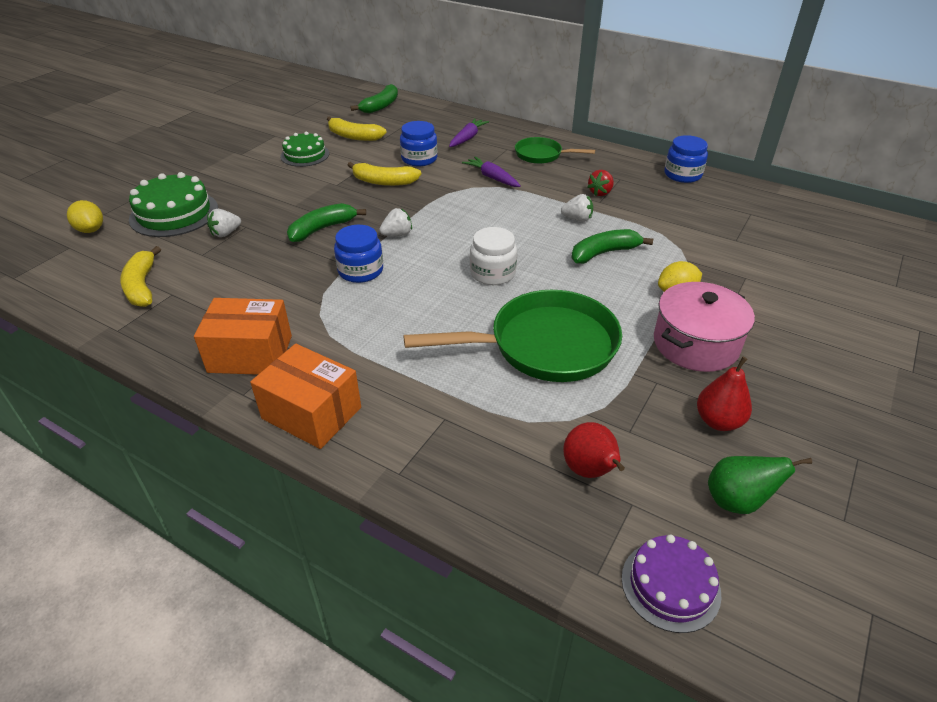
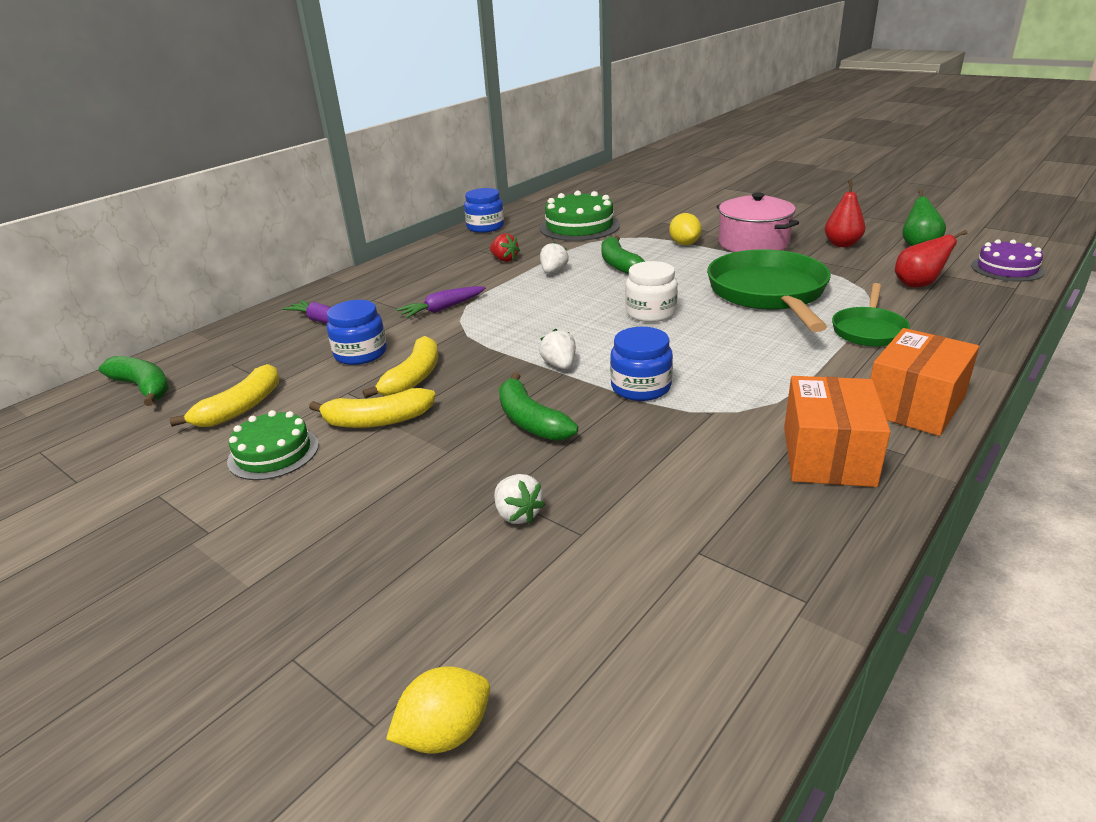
camera: 80 degrees left, 10 degrees down
yellow banana [120,246,161,307] -> yellow banana moved to [309,388,436,428]
green cake [129,172,218,237] -> green cake moved to [540,191,620,241]
green pan [515,137,595,164] -> green pan moved to [832,283,910,347]

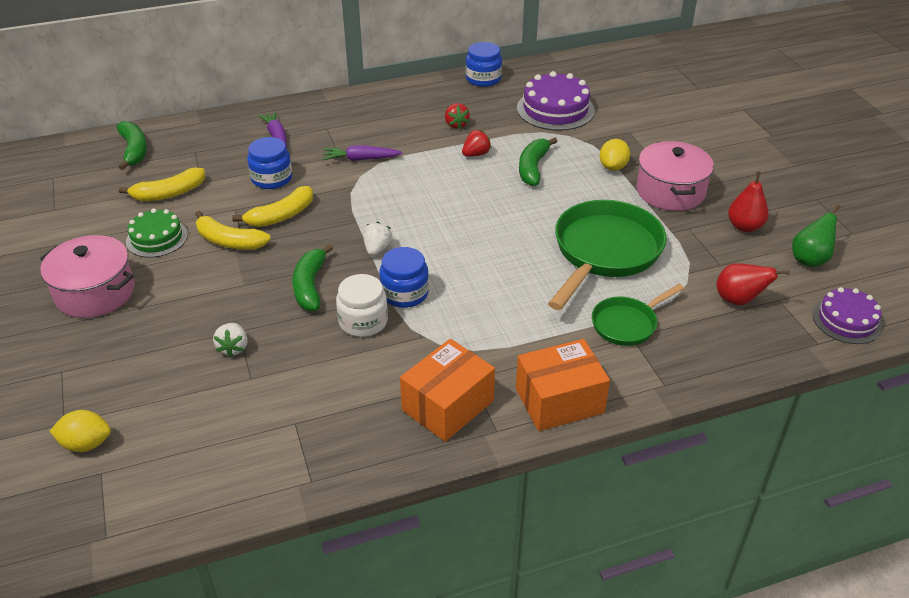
camera: 30 degrees right, 10 degrees up
green cake [540,191,620,241] -> purple cake [517,71,595,131]
white strawberry [540,242,568,273] -> red strawberry [462,130,492,157]
white jar [625,261,678,322] -> white jar moved to [336,274,388,337]
none -> pink pot [40,235,135,318]

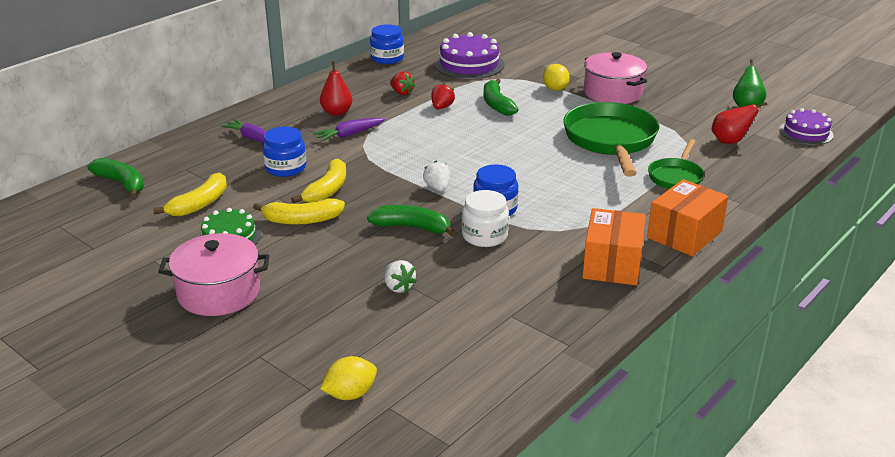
camera: 30 degrees left, 10 degrees down
green banana [292,244,333,311] -> green banana turned 135 degrees clockwise [367,205,456,237]
red pear [728,172,769,232] -> red pear moved to [320,61,352,116]

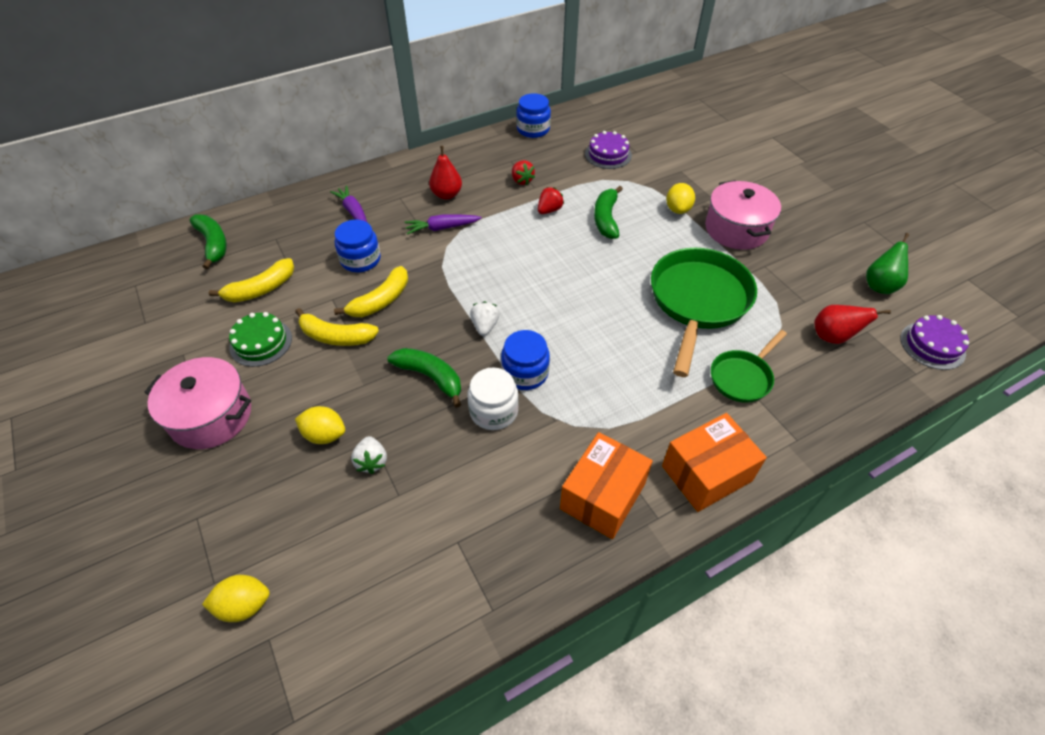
camera: 20 degrees right, 20 degrees up
purple cake [434,32,505,79] -> purple cake [585,131,632,169], size x0.65
none -> yellow lemon [295,406,345,444]

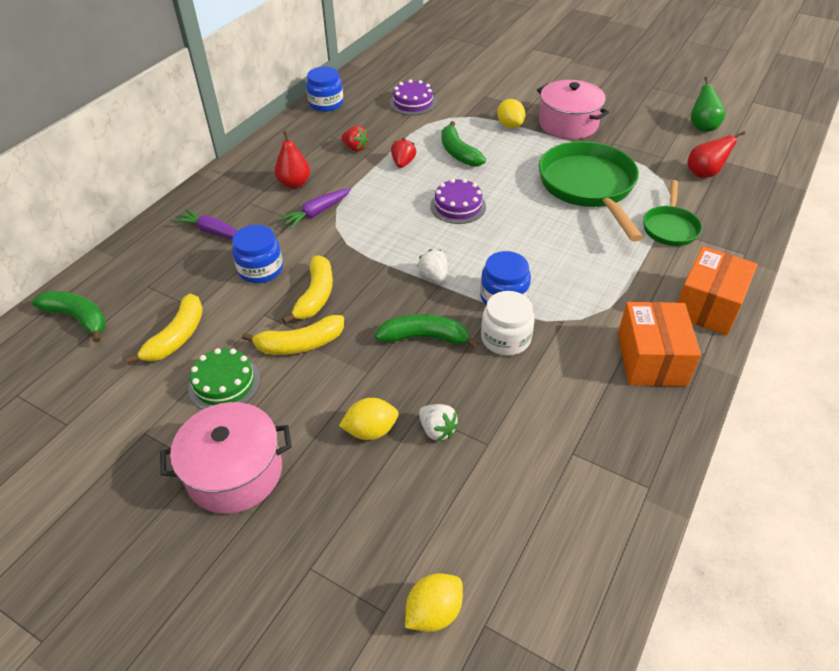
camera: 30 degrees left, 5 degrees down
purple cake [900,315,969,370] -> purple cake moved to [430,179,486,224]

